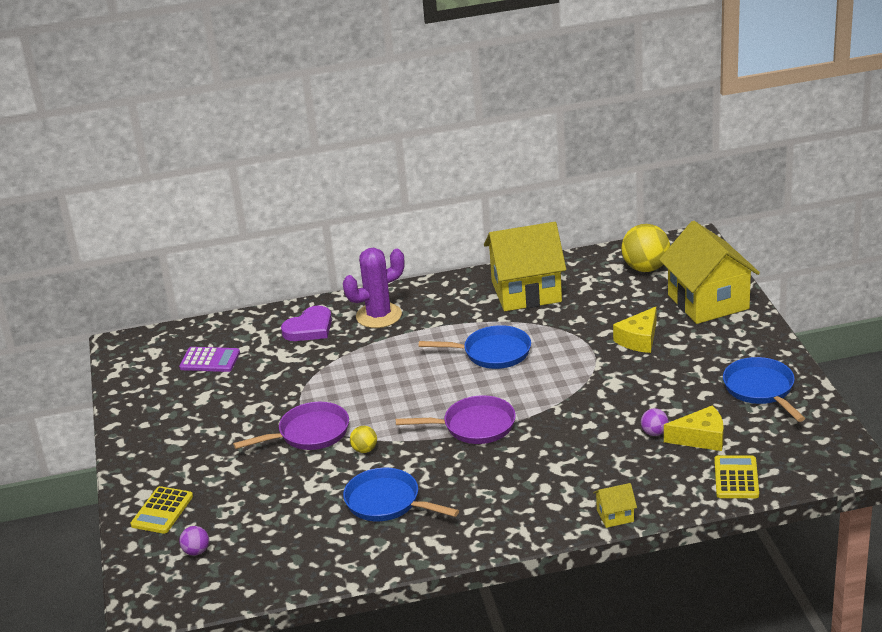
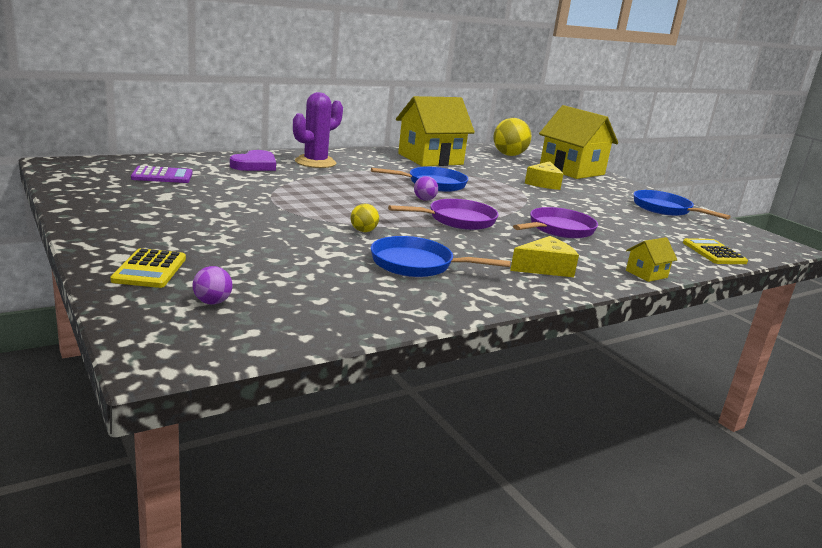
camera: 25 degrees left, 10 degrees down
purple pan [233,402,349,450] -> purple pan moved to [513,207,598,239]
purple ball [641,408,669,436] -> purple ball moved to [414,176,438,201]
yellow cheese [664,406,724,451] -> yellow cheese moved to [510,236,579,277]

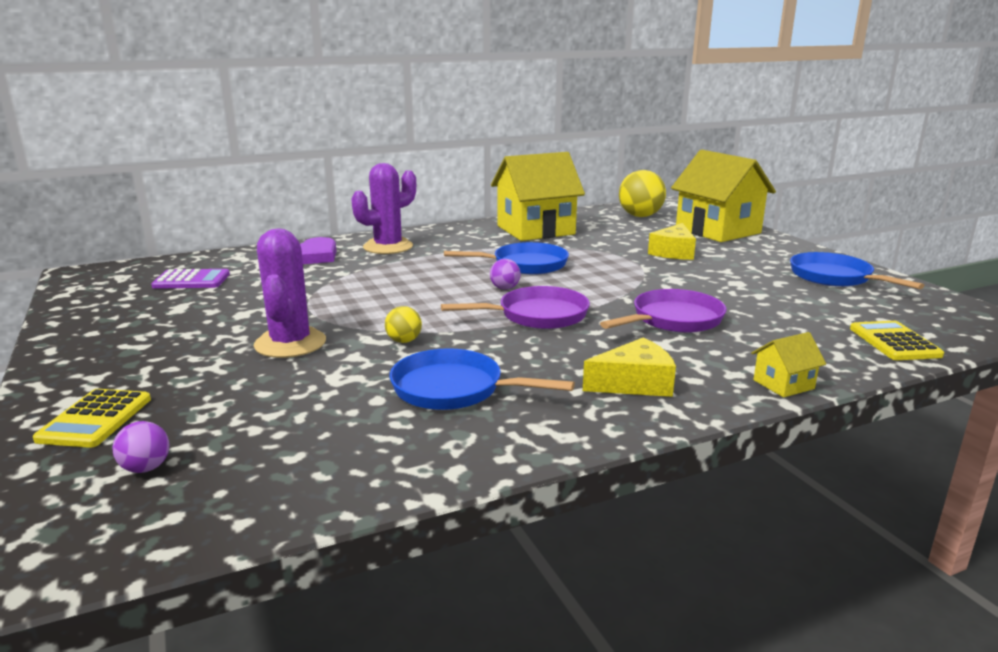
camera: 10 degrees right, 0 degrees up
none -> purple cactus [254,228,326,358]

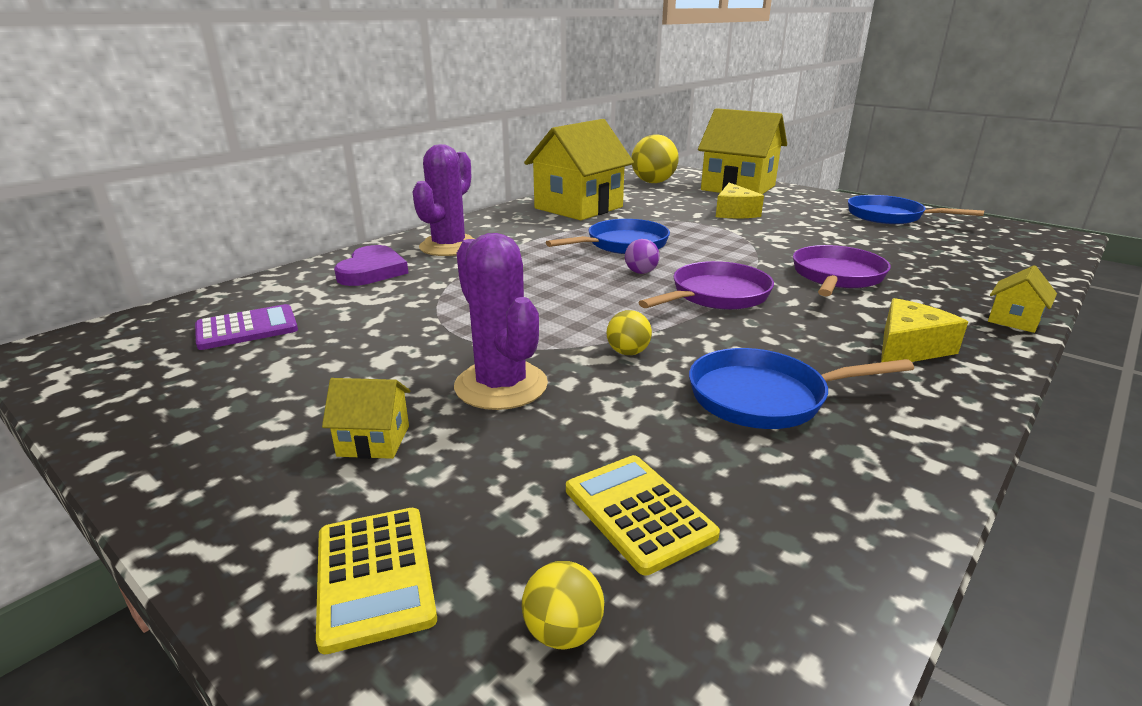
camera: 25 degrees left, 5 degrees up
purple ball [112,421,169,473] -> yellow ball [522,561,604,650]
yellow calculator [850,321,944,360] -> yellow calculator moved to [566,455,720,575]
none -> yellow house [322,378,410,459]

